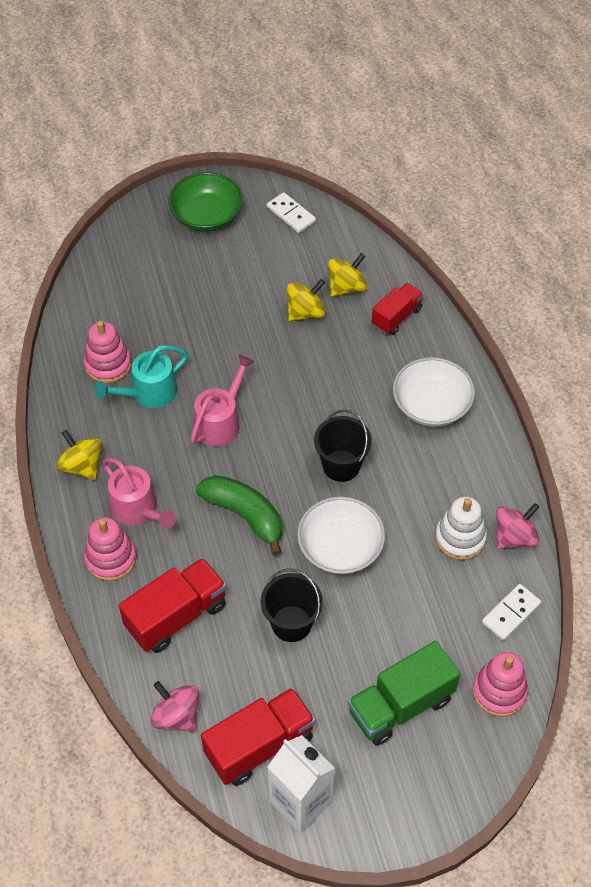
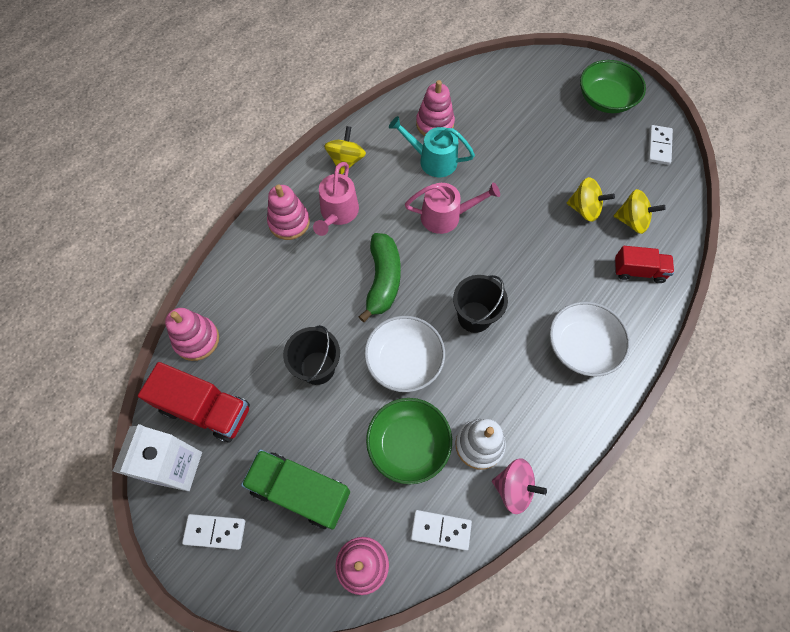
camera: 55 degrees right, 10 degrees up
red truck [119,558,227,653] -> none
pink spinning top [151,681,199,732] -> pink stacking toy [165,308,219,361]
none -> white domino [182,514,245,550]
none -> green bowl [366,398,452,484]

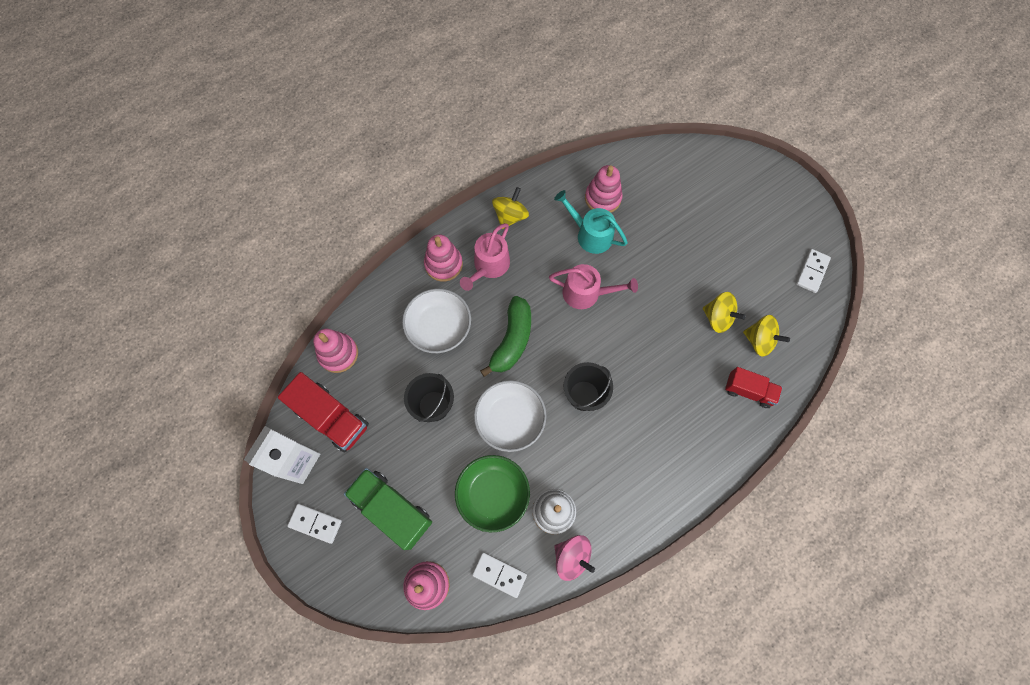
camera: 15 degrees right, 5 degrees up
white bowl [549,301,630,377] -> white bowl moved to [402,289,471,353]
green bowl [580,60,646,113] -> none

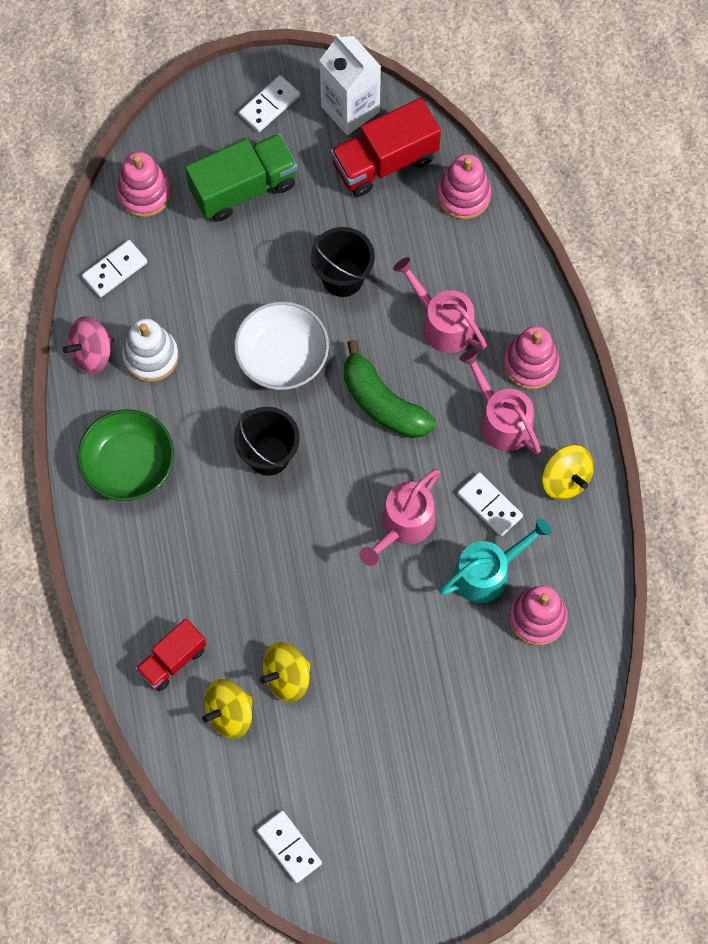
camera: 115 degrees right, 0 degrees up
white bowl [402,289,471,353] -> pink watering can [393,257,487,353]
green bowl [455,455,530,532] -> green bowl moved to [77,409,174,501]
none -> white domino [458,472,523,536]

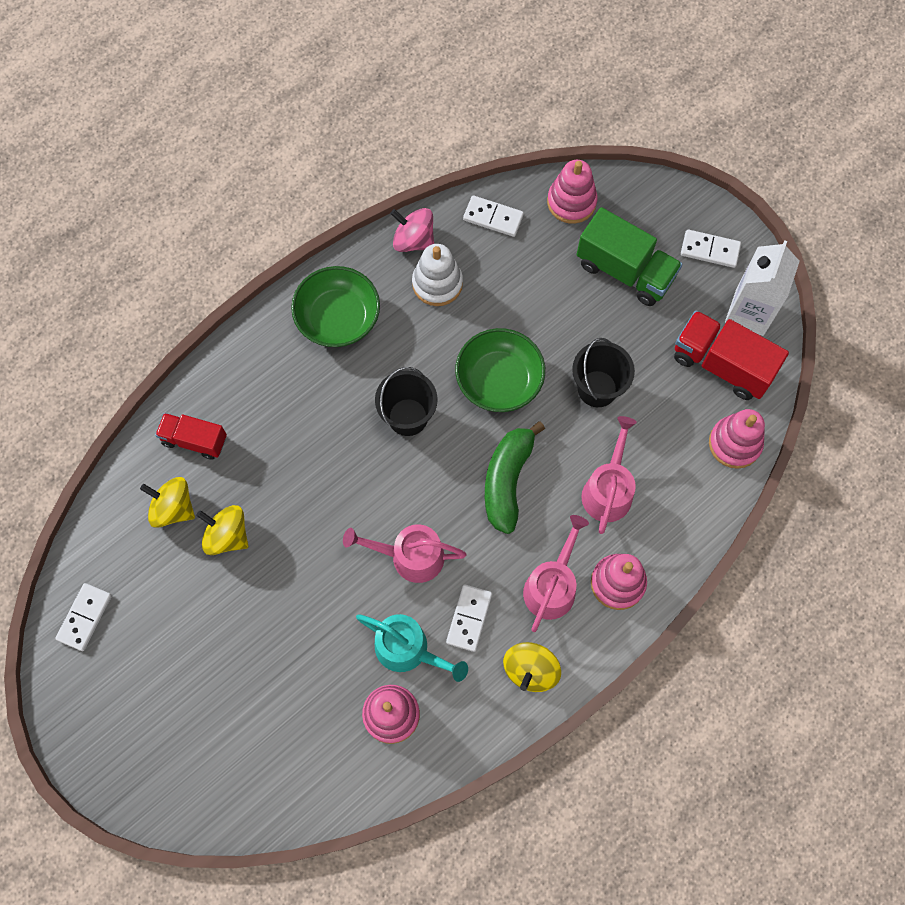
camera: 60 degrees right, 0 degrees up
white bowl [234,301,329,390] -> green bowl [455,328,545,412]

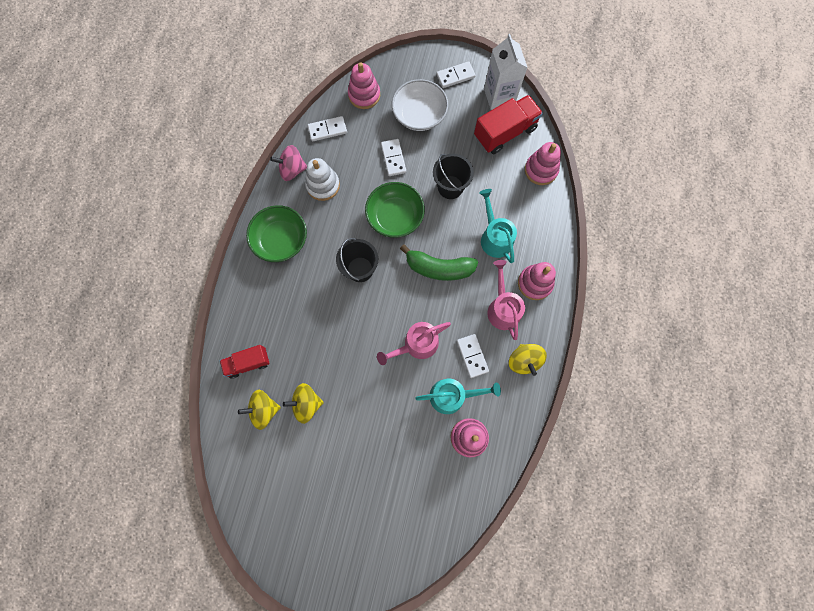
camera: 35 degrees left, 5 degrees up
white domino [55,583,112,651] -> white domino moved to [381,139,406,176]
green banana [485,421,545,534] -> green banana turned 60 degrees counterclockwise [400,244,478,281]
green truck [577,207,683,306] -> white bowl [392,79,448,131]
pink watering can [581,416,637,534] -> turquoise watering can [479,189,517,263]
red truck [674,310,789,400] -> red truck turned 150 degrees clockwise [474,95,543,154]

